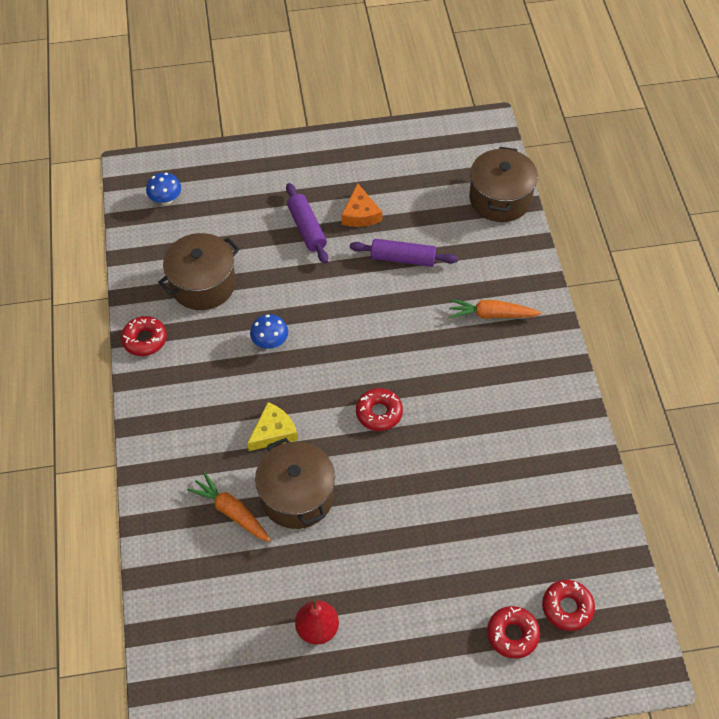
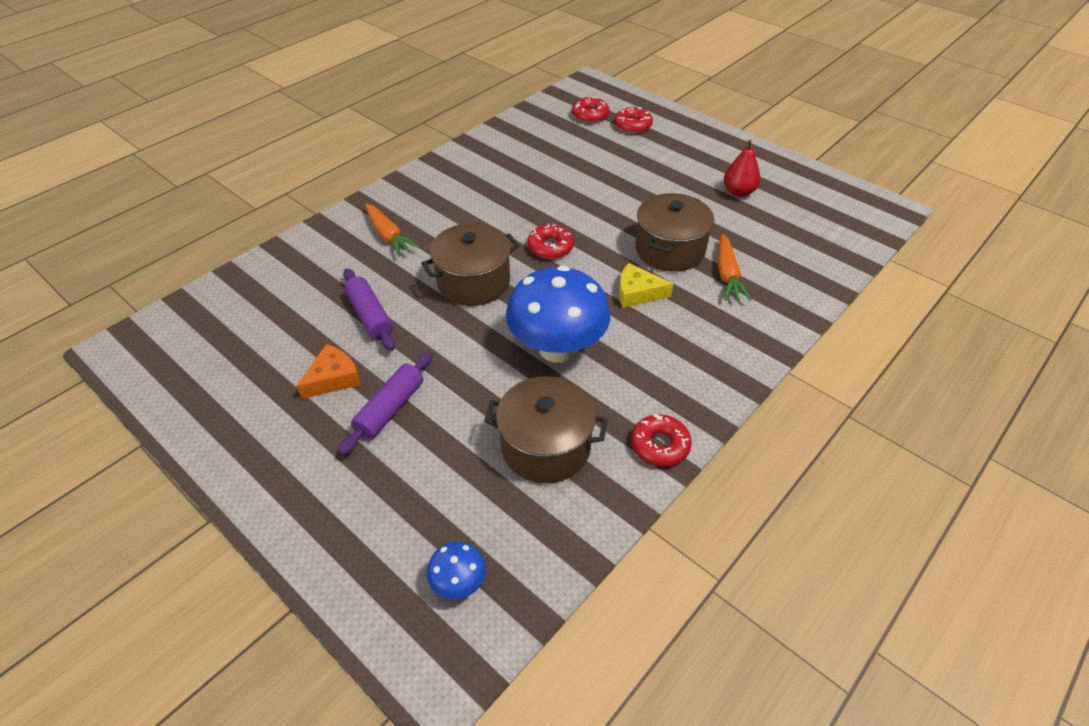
camera: 130 degrees left, 10 degrees down
blue mushroom [250,314,288,349] -> blue mushroom [506,266,610,363], size x2.24
brown pot [469,147,538,222] -> brown pot moved to [421,223,519,306]

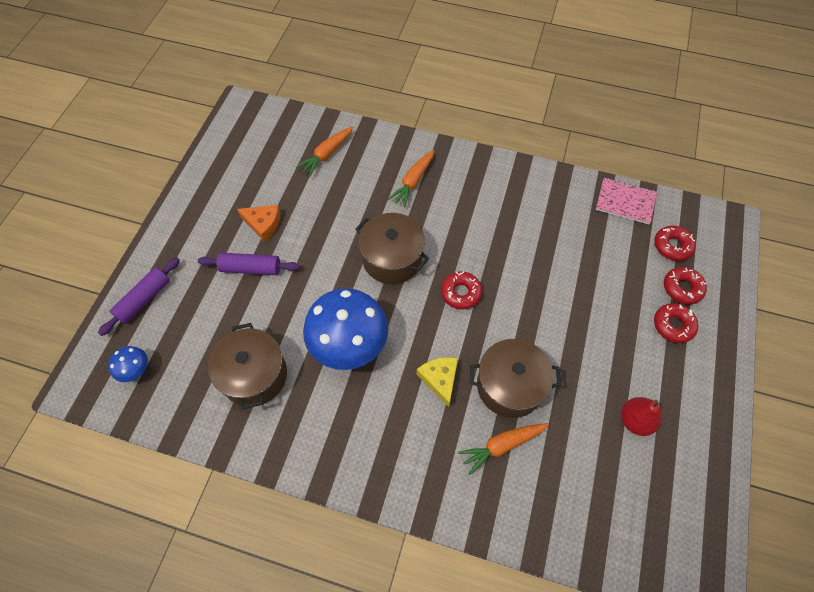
camera: 65 degrees right, 15 degrees up
purple rolling pin [343,268,395,351] -> purple rolling pin moved to [98,257,180,336]
red donut [631,414,692,467] -> red donut moved to [654,303,698,343]
none -> orange carrot [296,126,353,177]
none -> pink notebook [596,178,657,224]

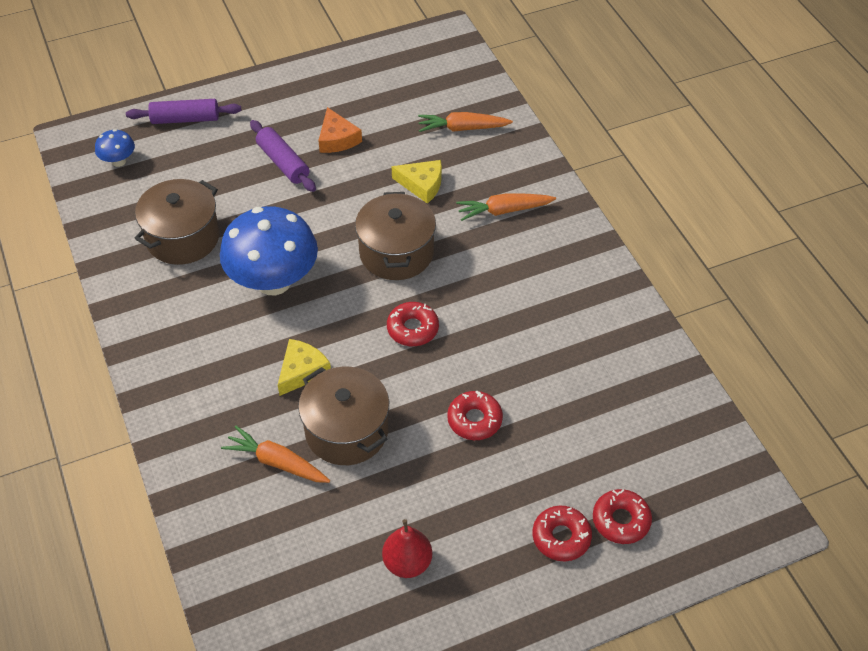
camera: 50 degrees right, 10 degrees down
pink notebook [596,178,657,224] -> none
red donut [654,225,696,261] -> red donut moved to [447,391,503,440]
none -> yellow cheese [391,160,442,204]

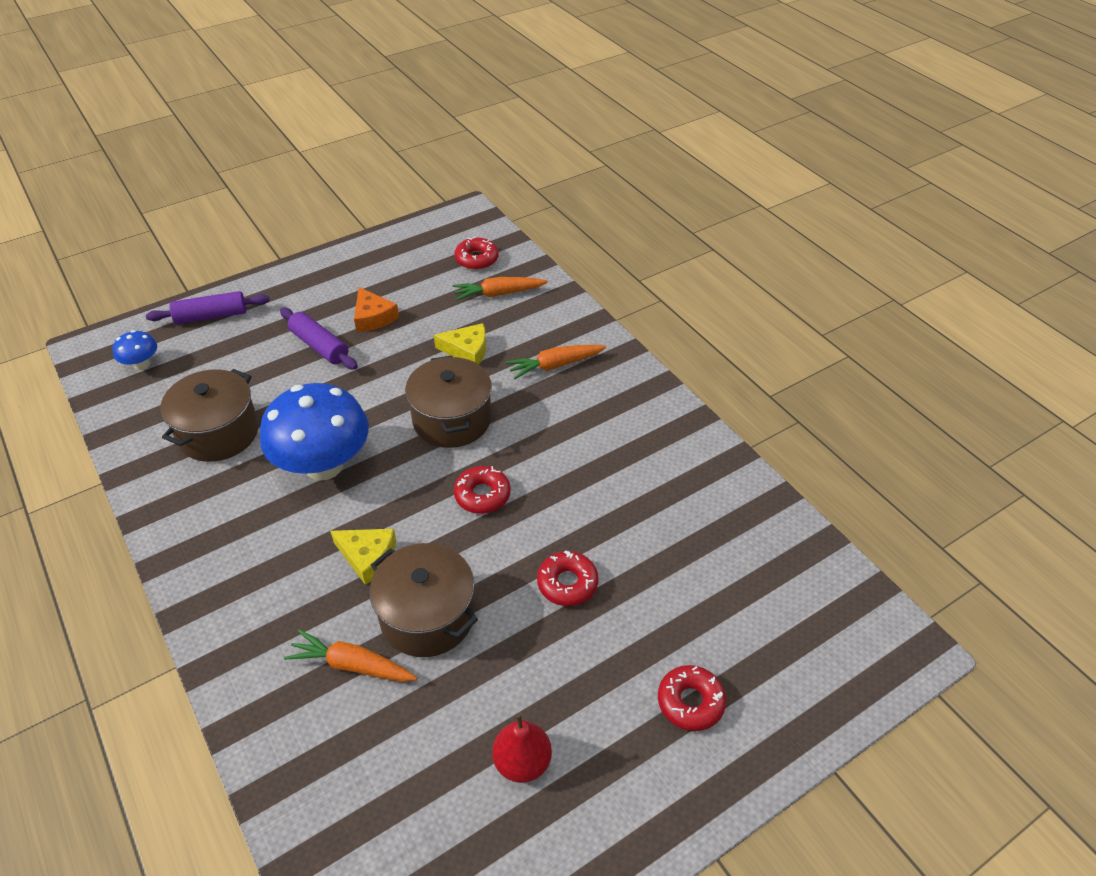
camera: 10 degrees left, 5 degrees down
yellow cheese [278,339,331,396] -> yellow cheese turned 90 degrees clockwise [330,529,396,585]
red donut [593,489,652,544] -> red donut moved to [454,236,499,270]

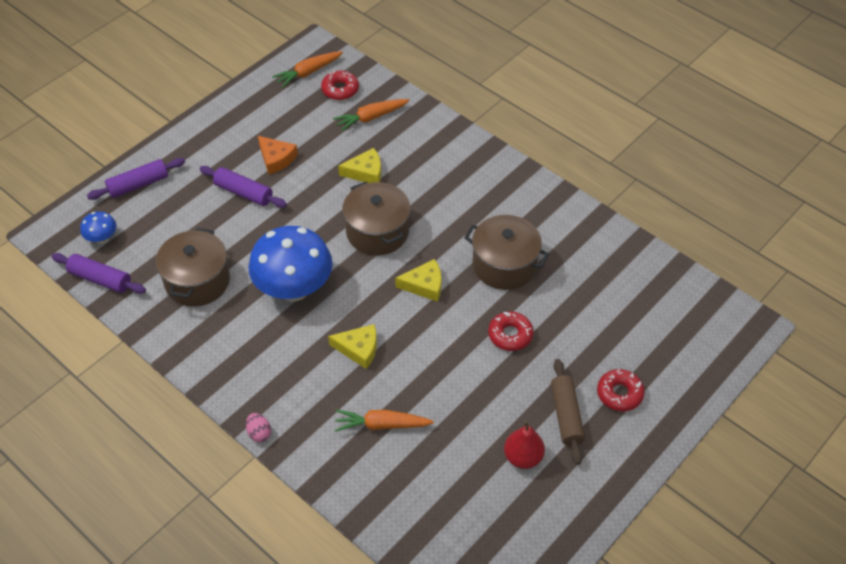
camera: 15 degrees left, 5 degrees up
brown pot [370,543,478,657] -> brown pot moved to [464,215,549,290]
red donut [454,466,511,514] -> yellow cheese [395,259,441,302]
orange carrot [506,345,606,379] -> orange carrot moved to [272,51,343,88]
none -> purple rolling pin [51,253,146,294]
none -> pink egg [246,413,271,442]
none -> brown rolling pin [551,359,585,465]

